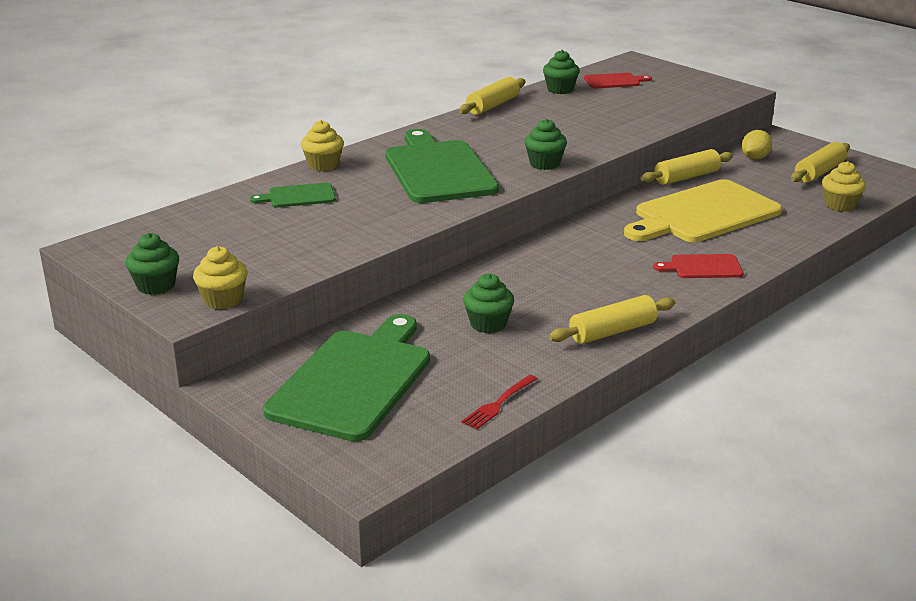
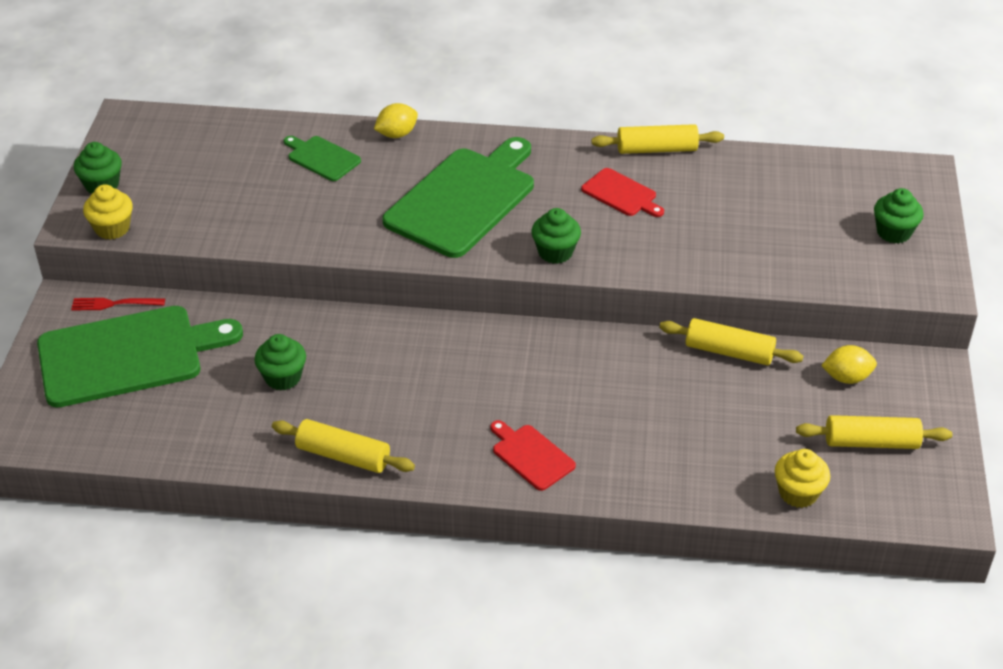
camera: 50 degrees right, 15 degrees up
yellow cupcake [301,120,344,171] -> yellow lemon [374,103,418,138]
red fork [462,375,537,430] -> red fork moved to [71,298,165,311]
green cupcake [543,50,580,94] -> green cupcake moved to [874,188,924,244]
red cutting board [584,73,652,88] -> red cutting board moved to [581,168,664,217]
yellow cutting board [624,179,782,242] -> none

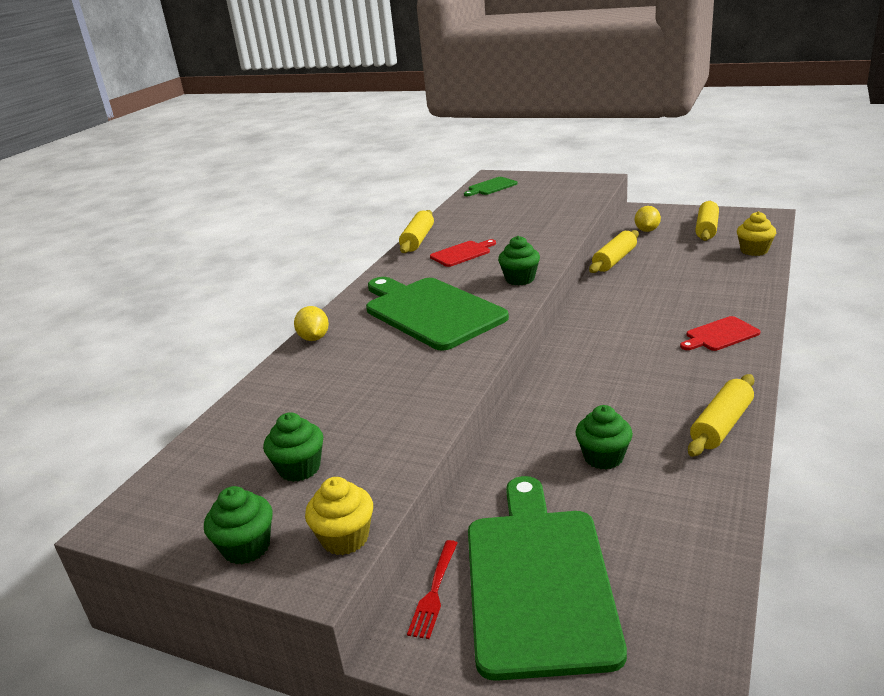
camera: 70 degrees left, 15 degrees down
green cutting board [284,136,361,181] -> green cutting board moved to [464,177,517,196]
green cupcake [874,188,924,244] -> green cupcake moved to [263,412,323,482]

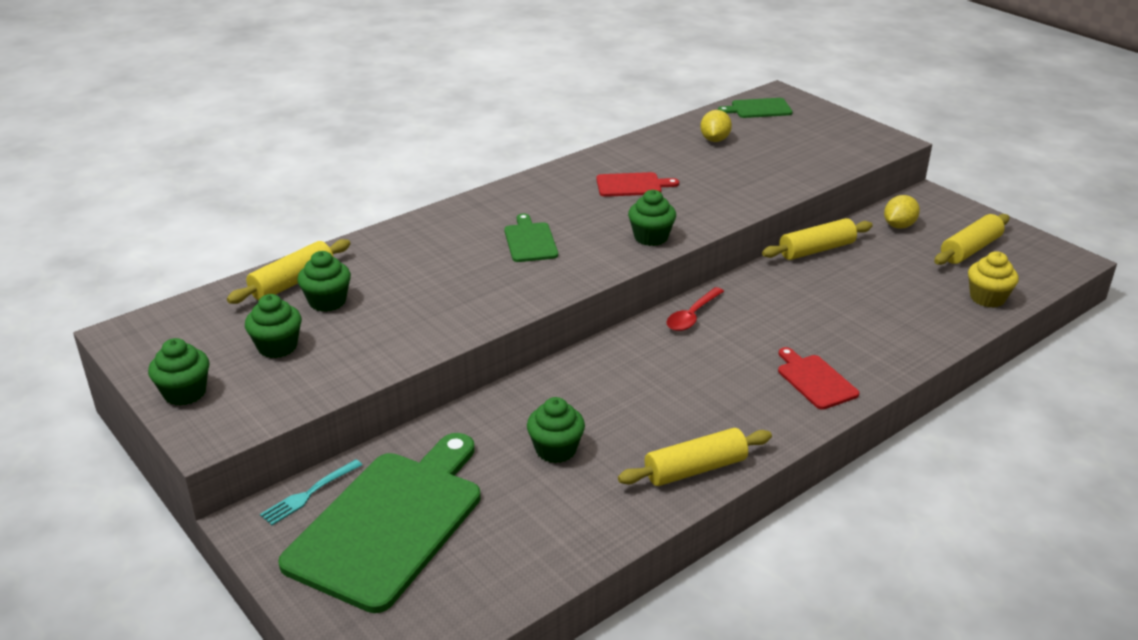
camera: 25 degrees right, 5 degrees up
yellow lemon [294,306,329,341] -> yellow lemon moved to [700,110,732,142]
yellow cupcake [305,477,373,555] -> none
green cutting board [366,277,509,350] -> green cutting board [504,214,558,262], size x0.47
yellow rolling pin [399,210,434,253] -> yellow rolling pin moved to [227,239,351,304]
red fork [407,540,458,639] -> turquoise fork [260,459,362,525]
red cutting board [680,316,760,351] -> red cutting board turned 60 degrees clockwise [778,347,859,410]
none -> green cupcake [297,251,351,312]
none -> red spoon [667,287,724,331]

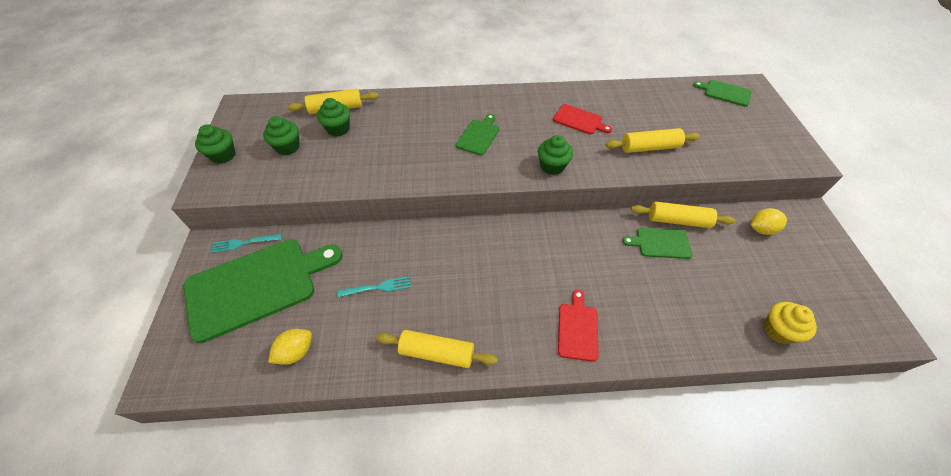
camera: 35 degrees right, 20 degrees up
green cupcake [527,397,585,463] -> turquoise fork [337,276,411,297]
red spoon [667,287,724,331] -> none
yellow lemon [700,110,732,142] -> yellow lemon moved to [268,329,312,365]
yellow rolling pin [934,214,1010,265] -> yellow rolling pin moved to [606,128,700,153]
none -> green cutting board [622,228,692,259]

